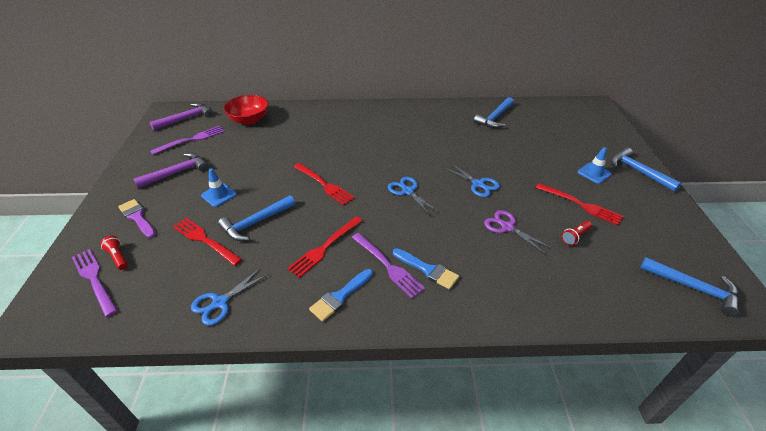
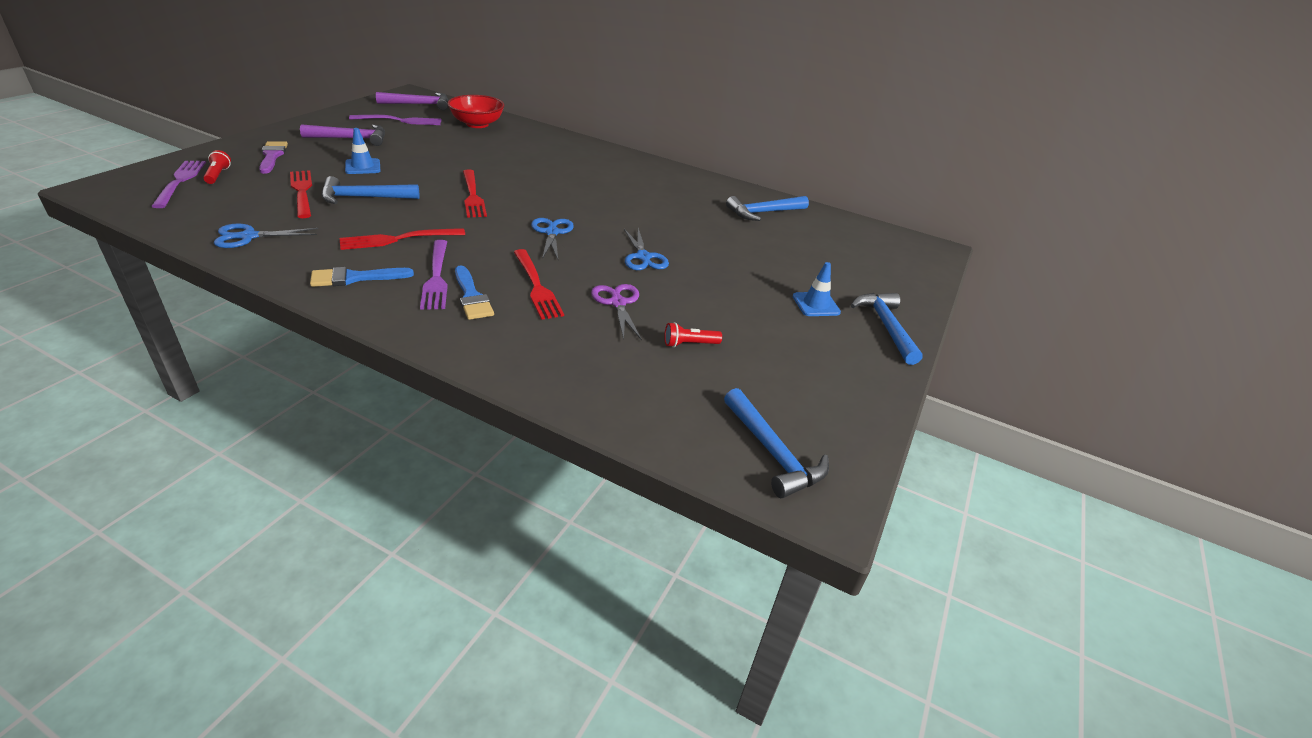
camera: 25 degrees right, 5 degrees down
red fork [535,183,623,225] -> red fork moved to [514,249,564,320]

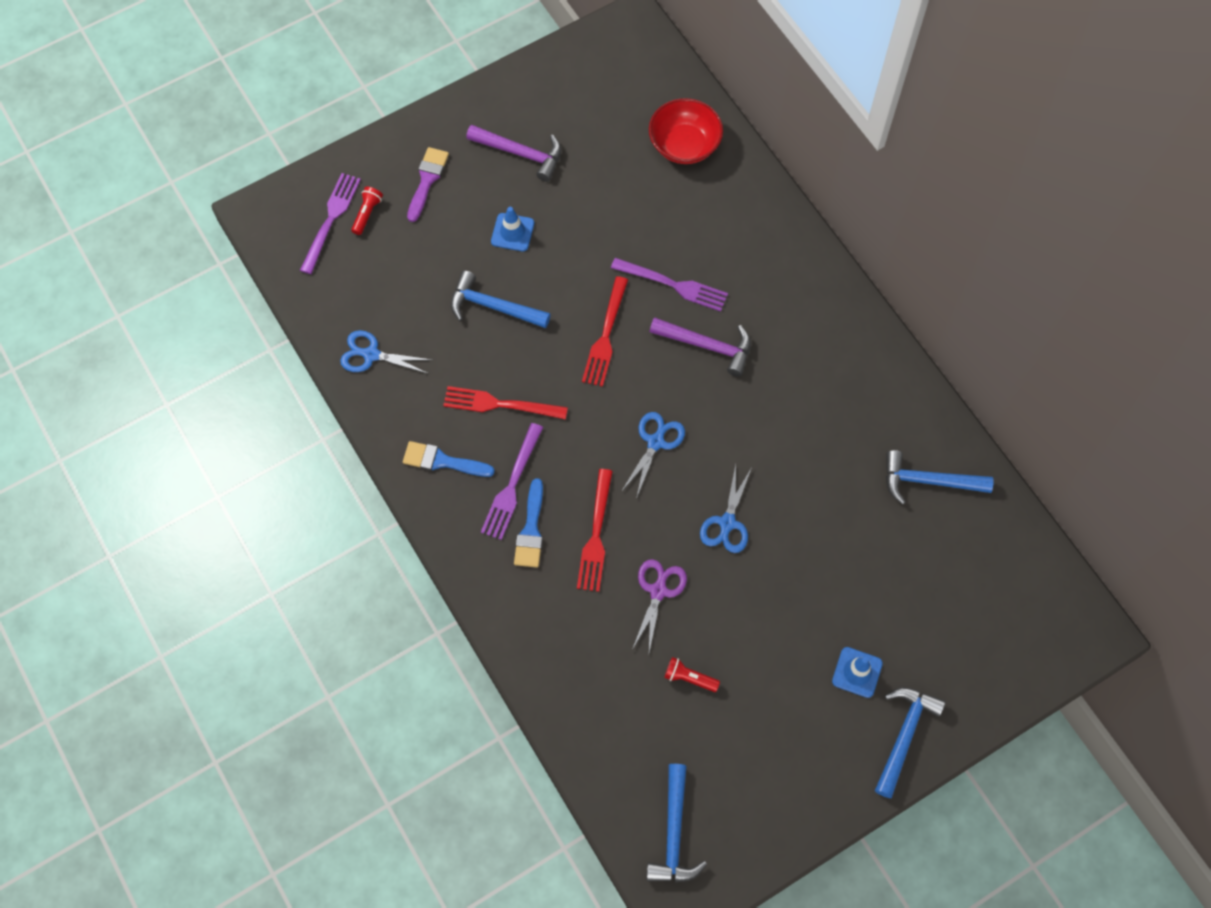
camera: 35 degrees right, 30 degrees up
red fork [290,170,312,218] -> none
purple fork [349,115,442,125] -> purple fork moved to [611,258,728,312]
purple hammer [376,92,448,110] -> purple hammer moved to [649,317,751,377]

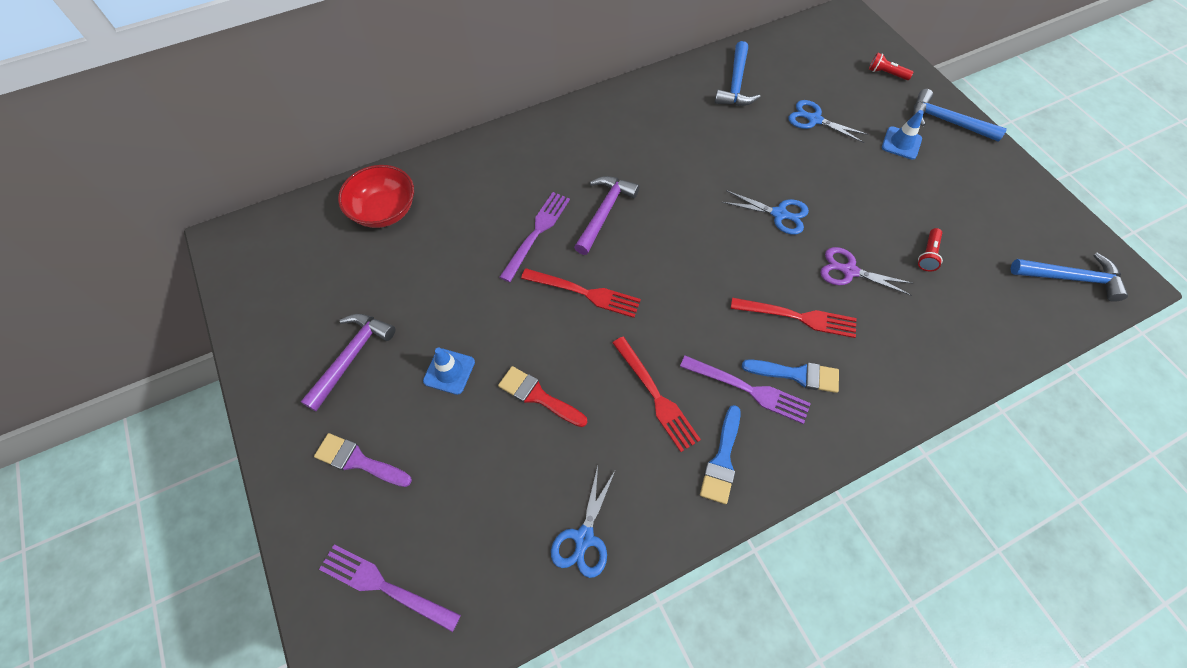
camera: 85 degrees left, 5 degrees down
red flashlight [351,187,383,235] -> red flashlight moved to [869,53,914,80]
red fork [443,386,568,420] -> red fork turned 45 degrees counterclockwise [613,337,701,452]
blue hammer [451,270,551,328] -> red brush [498,366,587,427]
blue scissors [621,412,685,499] -> blue scissors moved to [788,100,868,143]

